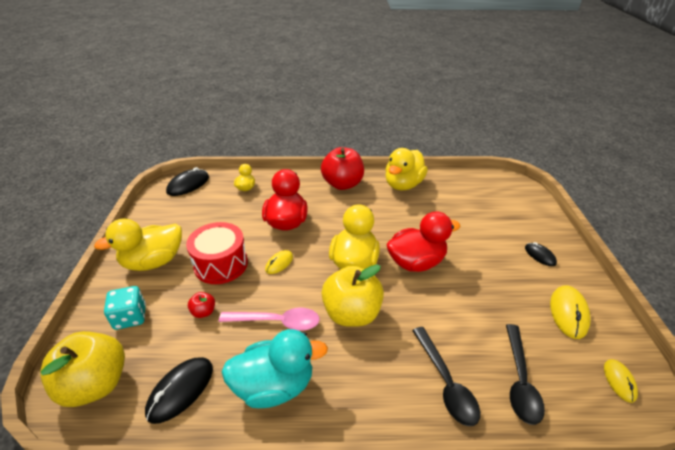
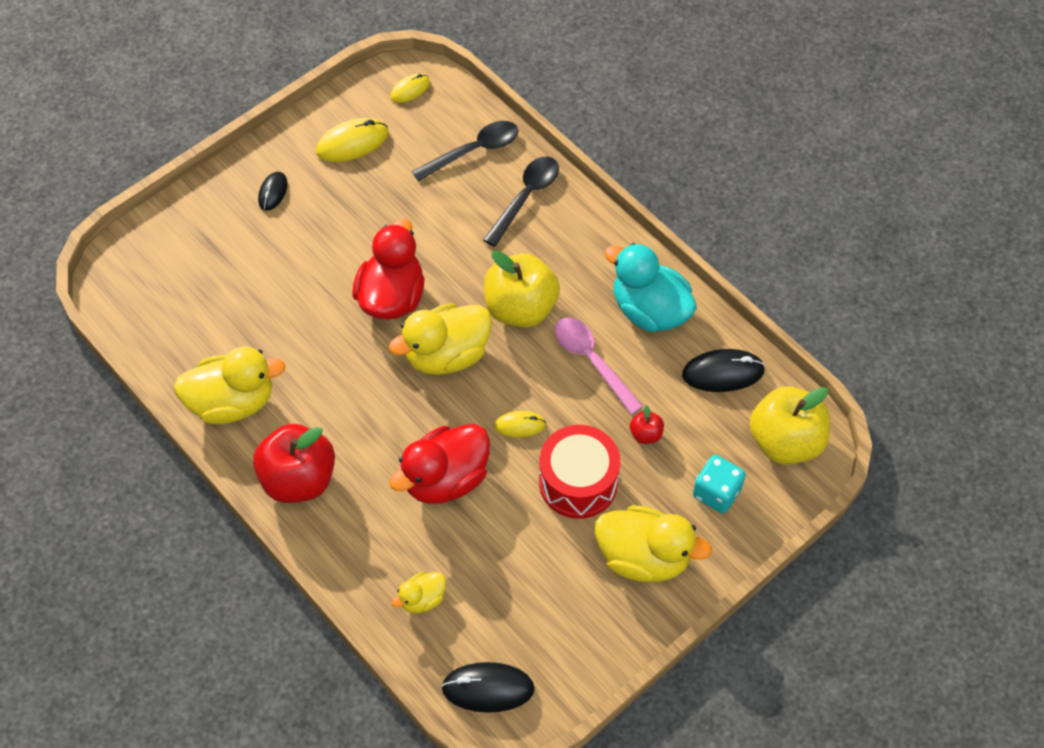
camera: 130 degrees left, 20 degrees up
red duck [386,211,460,272] -> red duck turned 75 degrees clockwise [352,218,425,320]

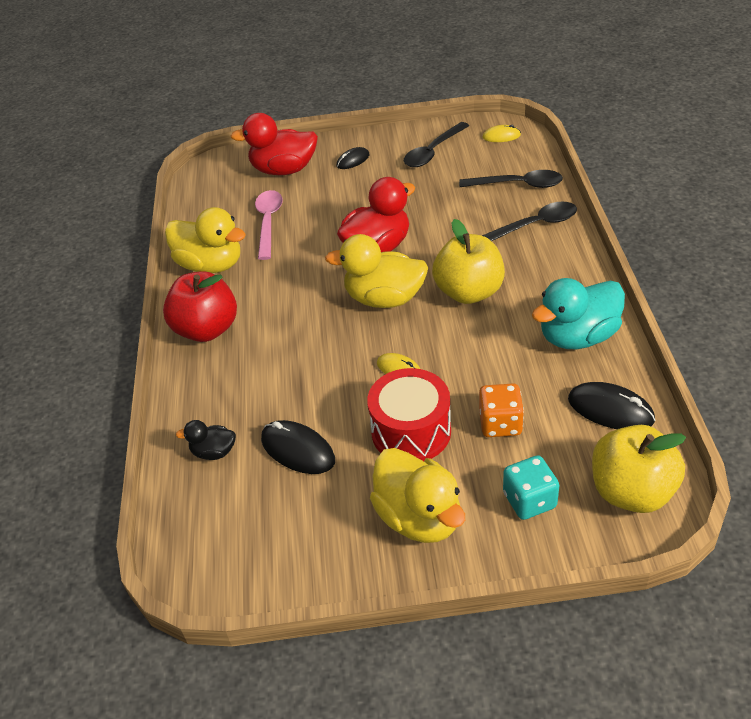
camera: 40 degrees right, 15 degrees down
yellow mouse [316,118,389,162] -> black spoon [404,122,469,167]
red duck [389,424,490,504] -> red duck moved to [230,113,318,175]
yellow duck [392,572,446,613] -> black duck [176,420,236,460]
black mouse [441,662,535,713] -> black mouse moved to [261,420,335,474]
pink spoon [555,318,643,415] -> pink spoon moved to [255,190,283,260]
turquoise duck [605,243,697,332] -> turquoise duck turned 105 degrees counterclockwise [532,278,625,349]
red apple [630,405,664,444] -> orange dice [479,384,524,437]

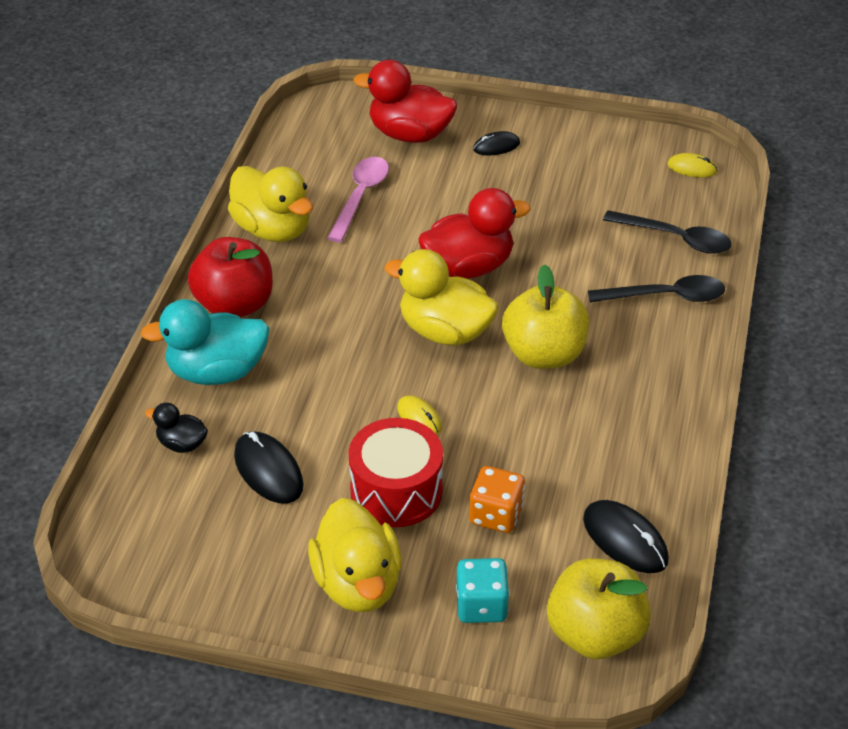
camera: 15 degrees right, 0 degrees up
black spoon [404,122,469,167] -> none
turquoise duck [532,278,625,349] -> turquoise duck moved to [140,299,269,385]

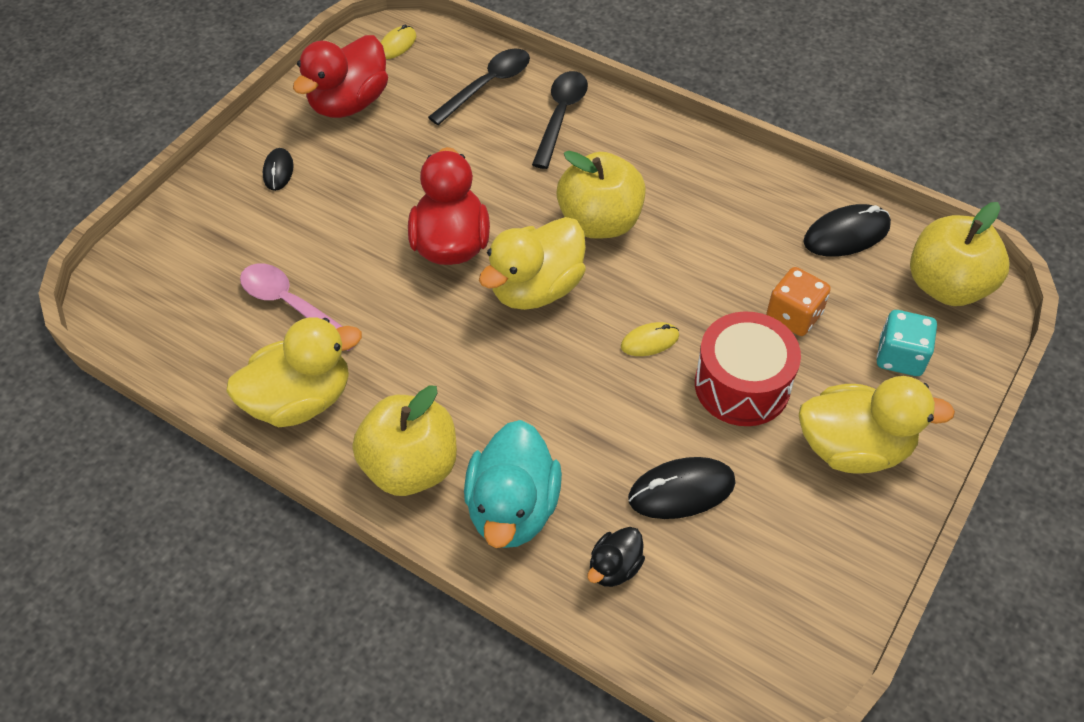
camera: 70 degrees left, 10 degrees up
red apple [188,237,273,317] -> yellow apple [353,385,457,496]
red duck [354,60,457,143] -> red duck moved to [293,35,388,118]

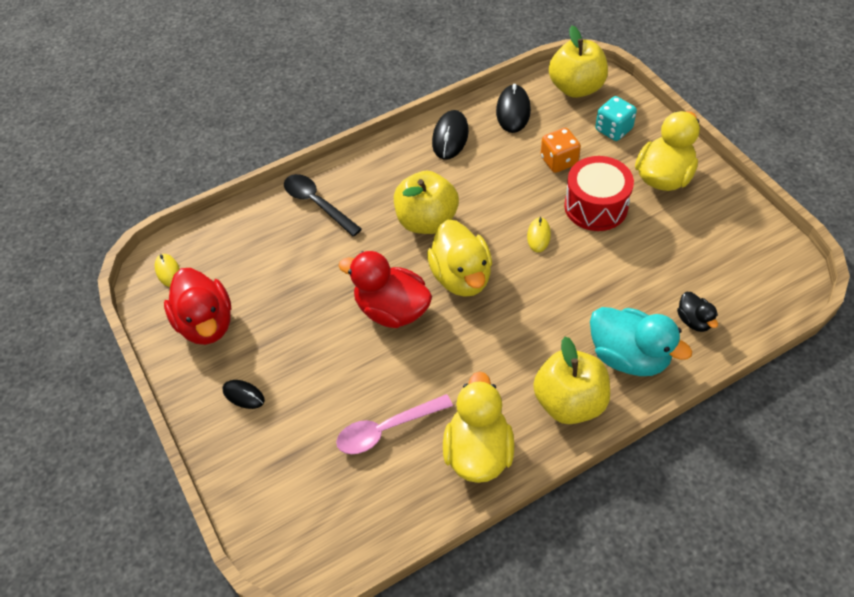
camera: 60 degrees left, 0 degrees up
black spoon [428,49,530,125] -> none
black mouse [628,457,736,519] -> black mouse moved to [432,110,469,160]

